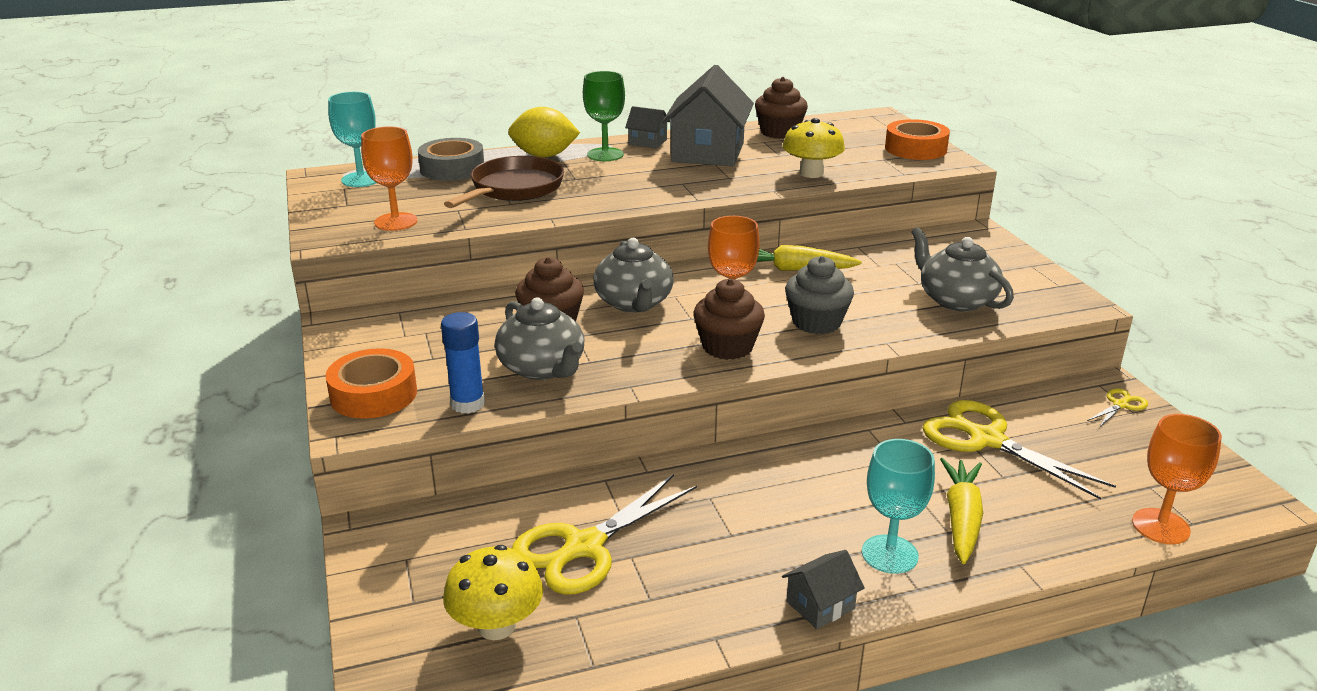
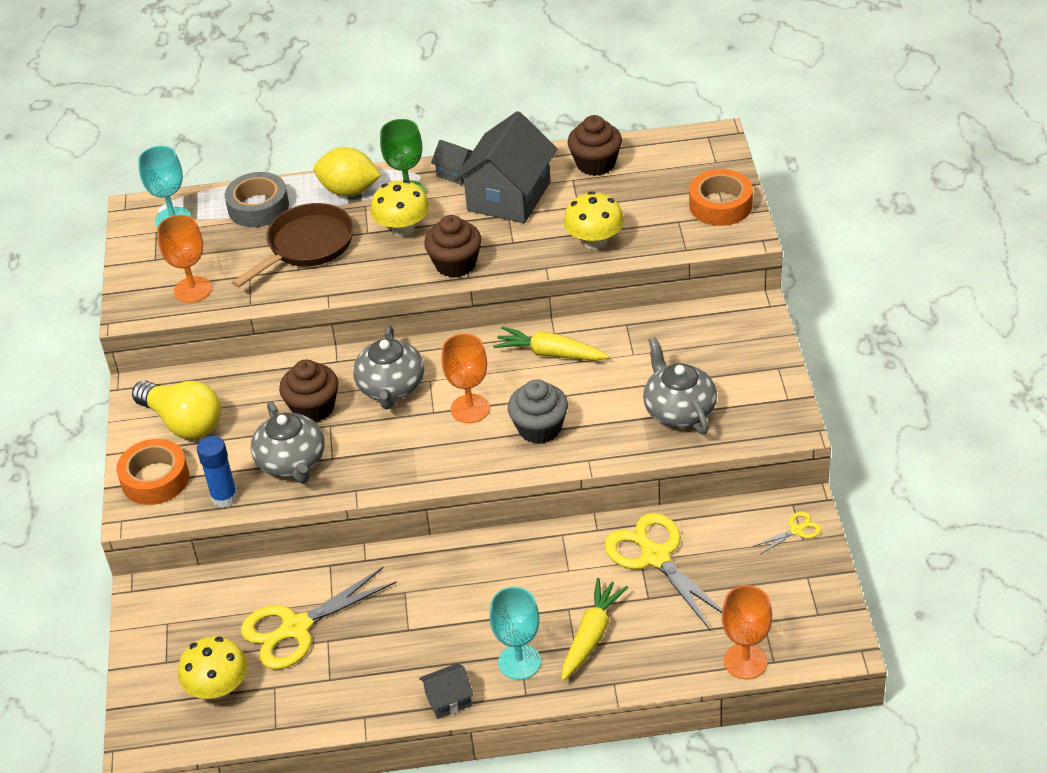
camera: 15 degrees right, 15 degrees up
brown cupcake [693,279,765,360] -> brown cupcake moved to [424,215,482,278]
none -> yellow light bulb [132,381,221,440]
none -> yellow mushroom [370,180,430,236]

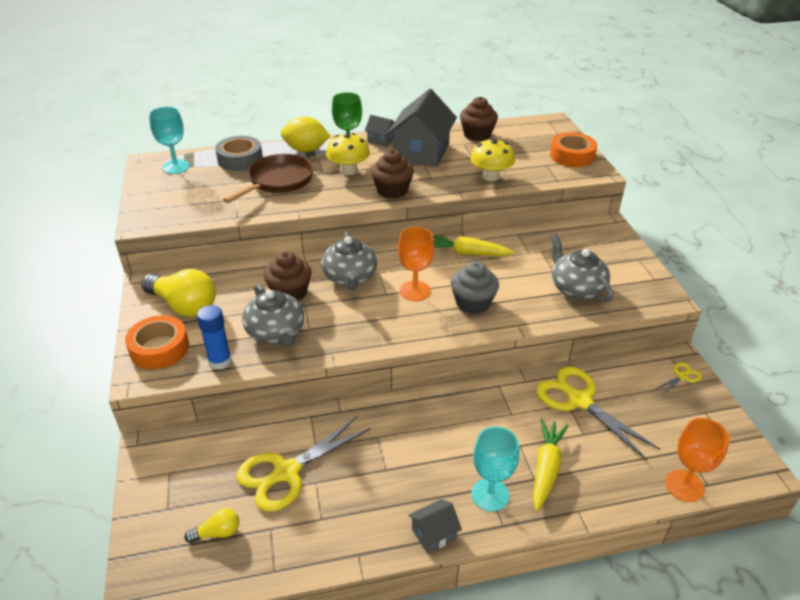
camera: 10 degrees left, 5 degrees down
orange goblet [157,215,212,303] -> none
yellow mushroom [178,636,248,700] -> yellow light bulb [185,508,239,543]

